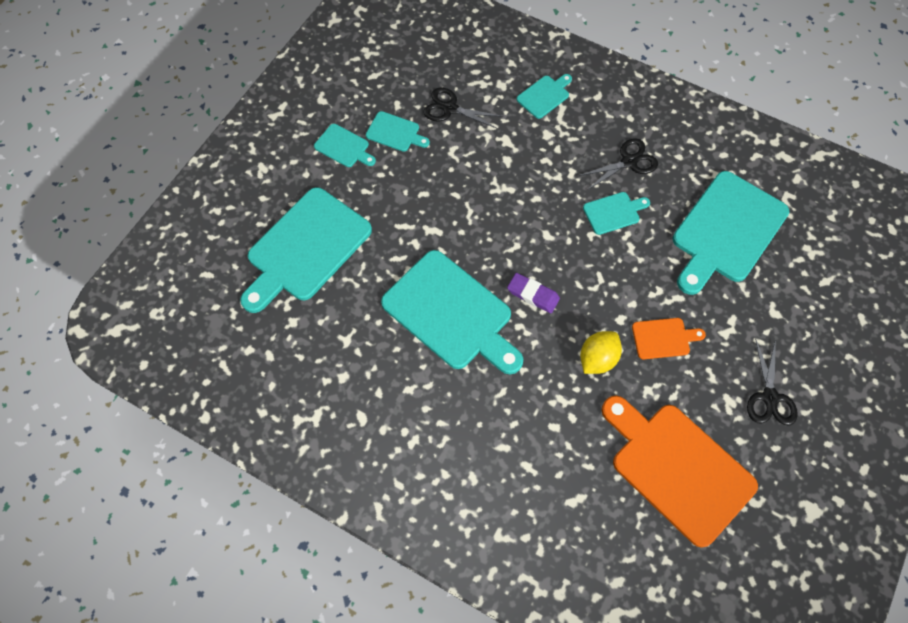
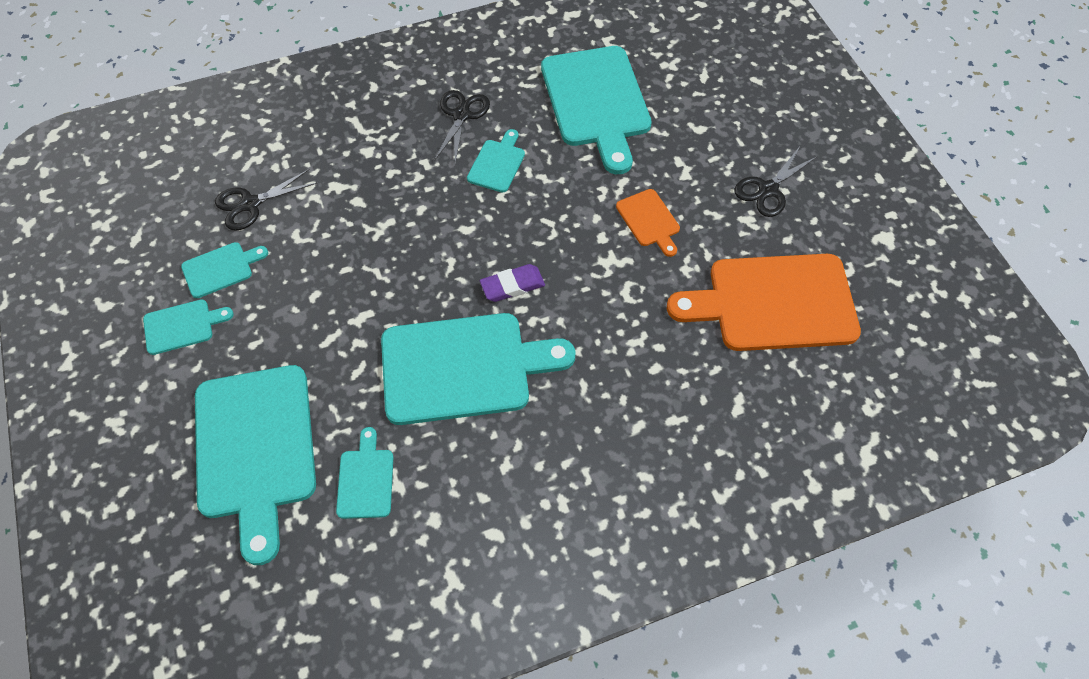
camera: 50 degrees left, 5 degrees down
turquoise cutting board [517,74,572,119] -> turquoise cutting board moved to [336,427,393,519]
yellow lemon [580,331,622,374] -> none
orange cutting board [632,318,706,359] -> orange cutting board turned 120 degrees clockwise [616,189,680,257]
black scissors [747,338,798,425] -> black scissors turned 90 degrees clockwise [735,148,818,217]

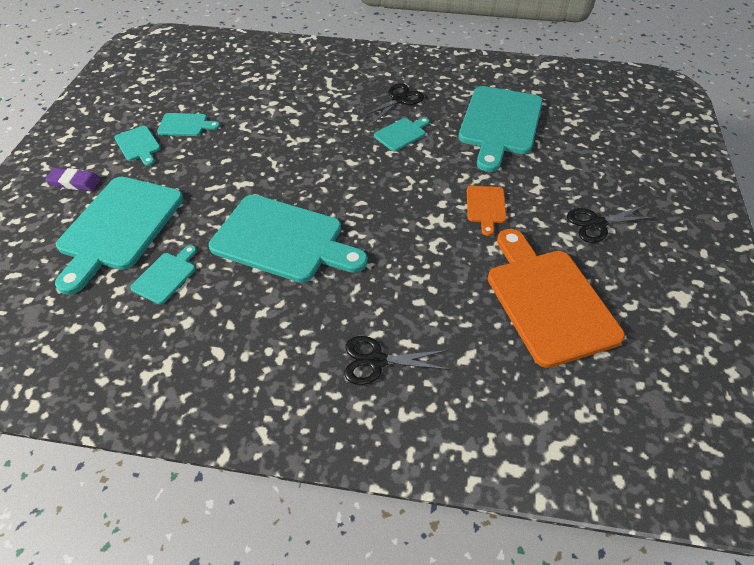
camera: 30 degrees right, 10 degrees down
turquoise cutting board [143,299,234,355] -> turquoise cutting board turned 45 degrees clockwise [114,126,161,166]
black scissors [215,169,317,231] -> black scissors moved to [344,336,449,385]
purple eraser [480,264,545,302] -> purple eraser moved to [45,168,101,191]
orange cutting board [667,254,861,351] -> orange cutting board turned 45 degrees clockwise [488,229,625,368]

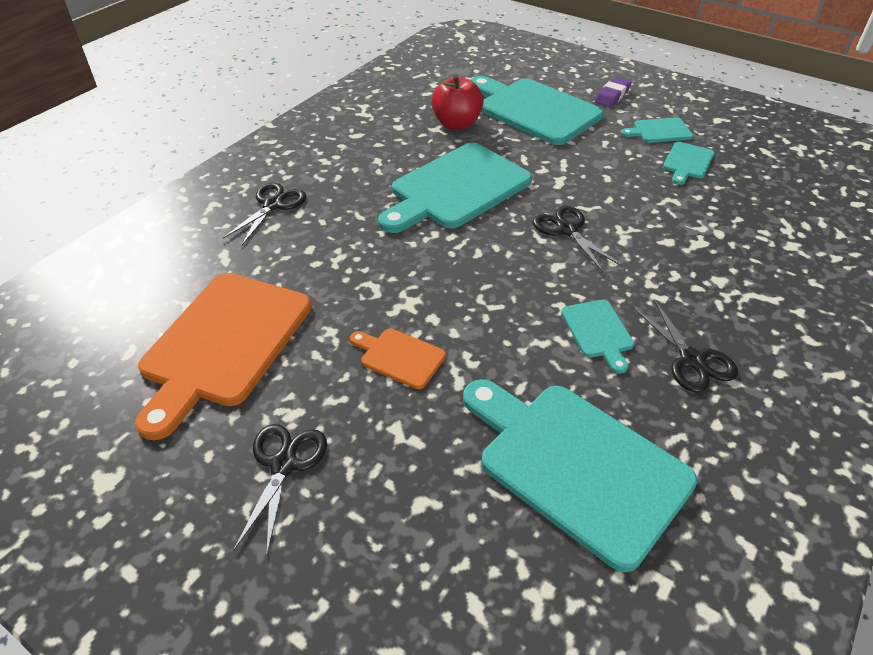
camera: 115 degrees right, 5 degrees down
turquoise cutting board [130,245,197,304] -> red apple [431,75,484,130]
orange cutting board [488,229,625,368] -> orange cutting board turned 105 degrees clockwise [135,273,311,440]
none -> black scissors [533,206,622,272]

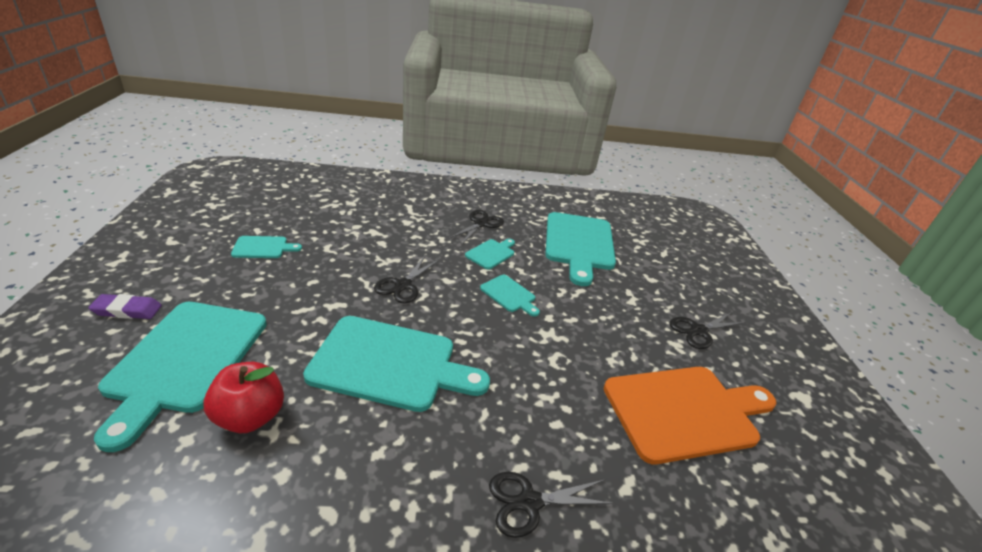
camera: 130 degrees left, 10 degrees down
orange cutting board [350,328,446,389] -> none
turquoise cutting board [621,118,693,143] -> turquoise cutting board moved to [480,275,540,317]

